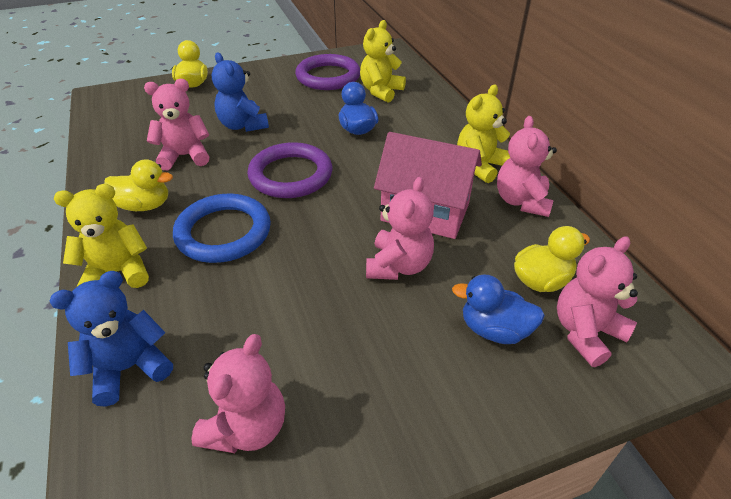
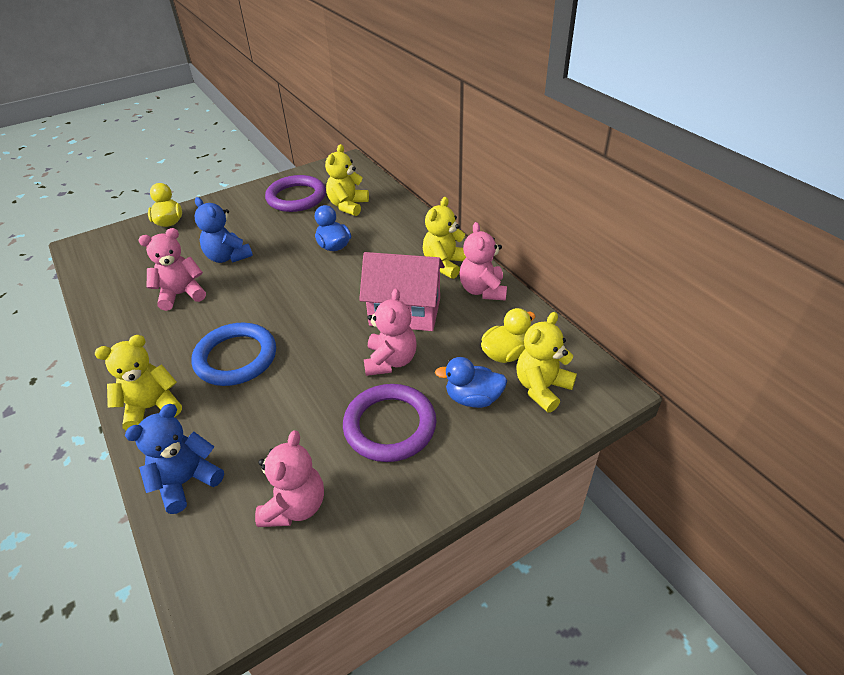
camera: 10 degrees left, 0 degrees up
yellow duck [104,159,173,211] -> none
purple ring [247,142,332,198] -> purple ring moved to [343,384,436,462]
pink teddy bear [557,237,638,367] -> yellow teddy bear [516,312,577,413]

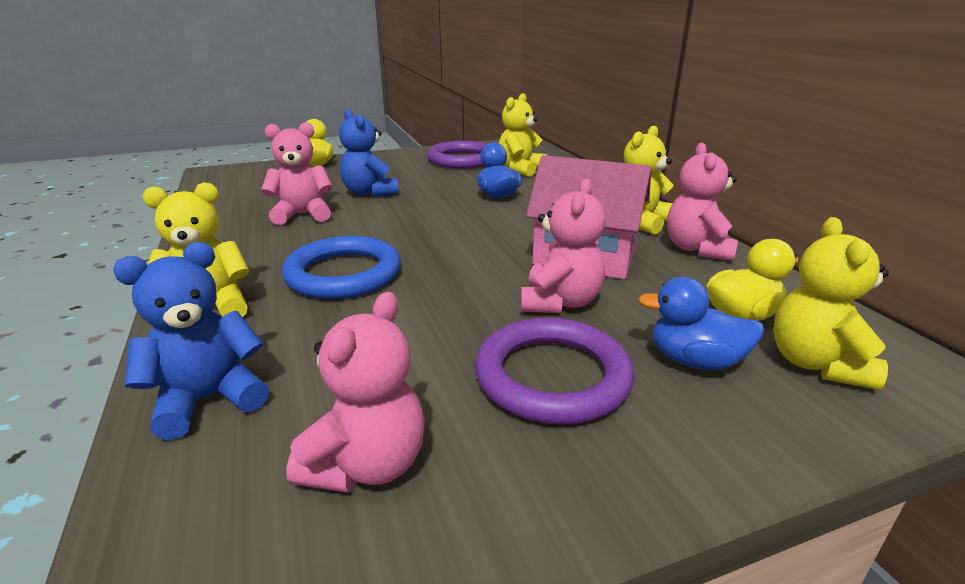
camera: 10 degrees right, 15 degrees down
yellow teddy bear [516,312,577,413] -> yellow teddy bear turned 45 degrees counterclockwise [773,217,889,390]

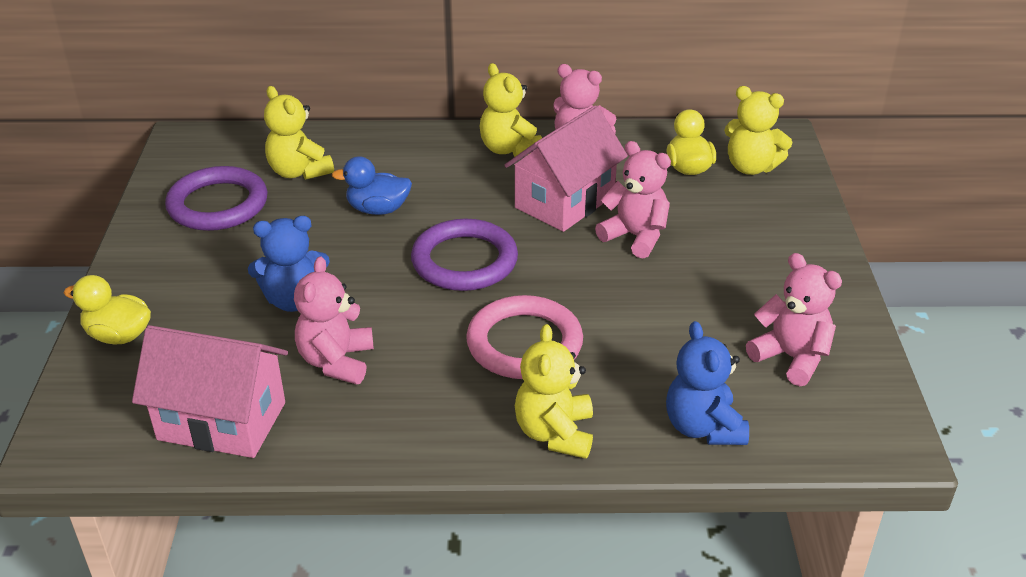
camera: 70 degrees left, 10 degrees up
blue ring [282,236,401,299] -> pink ring [466,295,583,379]
purple ring [475,317,635,425] -> purple ring moved to [411,219,518,291]
blue duck [638,277,764,370] -> none
none -> pink house [132,325,288,458]

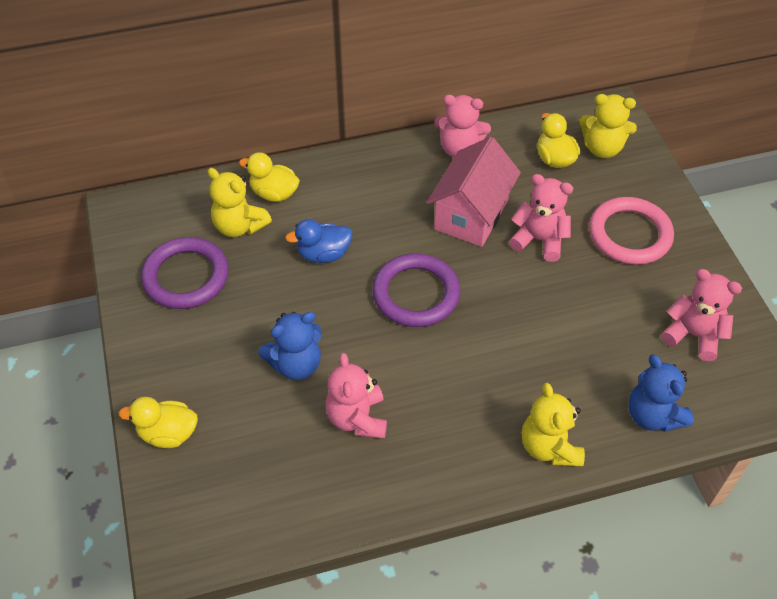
camera: 15 degrees left, 15 degrees up
pink house [132,325,288,458] -> none
pink ring [466,295,583,379] -> pink ring moved to [589,197,674,265]
yellow teddy bear [480,63,542,157] -> none
none -> yellow duck [239,152,300,202]

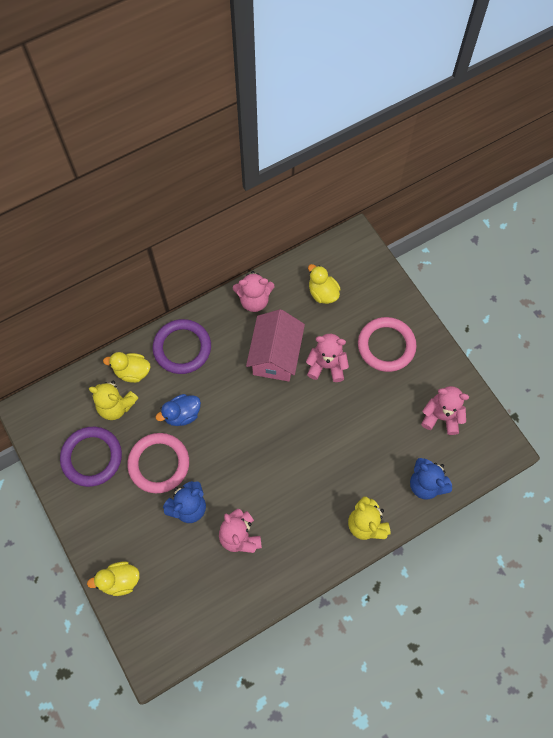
camera: 15 degrees left, 15 degrees up
purple ring [372,253,460,327] -> purple ring moved to [153,319,211,374]
yellow teddy bear [579,94,637,158] -> none
none -> pink ring [127,433,189,493]

